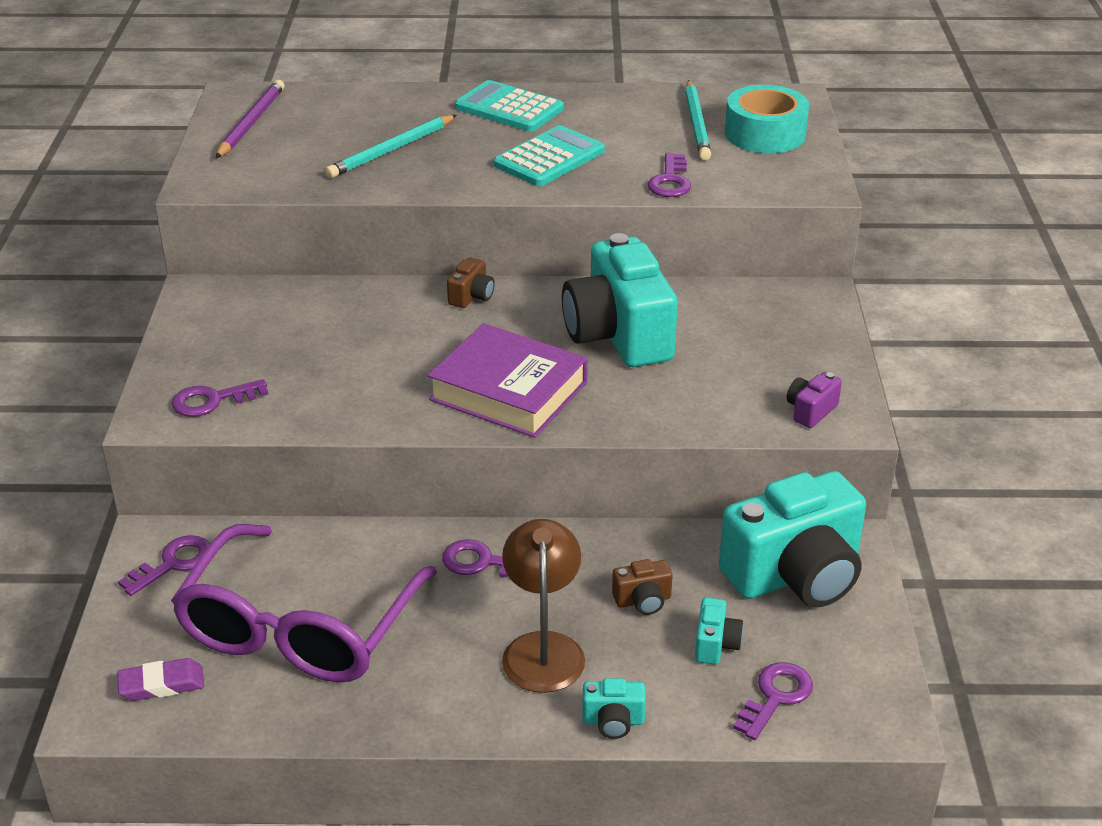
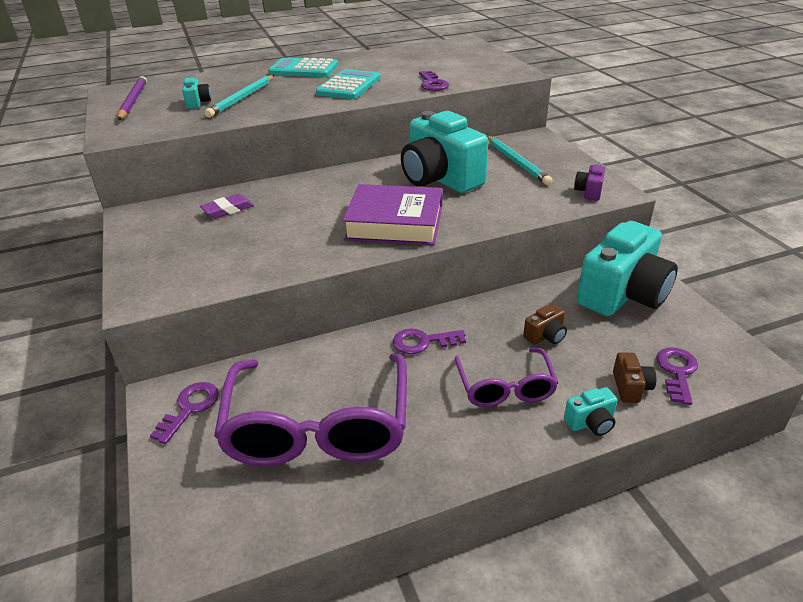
camera: 20 degrees left, 0 degrees up
purple eraser [117,658,204,701] -> purple eraser moved to [200,194,254,218]
purple key [172,379,268,417] -> none
brown camera [447,258,495,308] -> brown camera moved to [613,352,656,403]
brown lamp [502,519,585,693] -> purple glasses [454,348,558,407]
turquoise pencil [685,80,711,160] -> turquoise pencil moved to [487,136,552,185]
turquoise camera [695,597,744,664] -> turquoise camera moved to [182,77,211,109]
turquoise tape [725,85,809,153] -> none

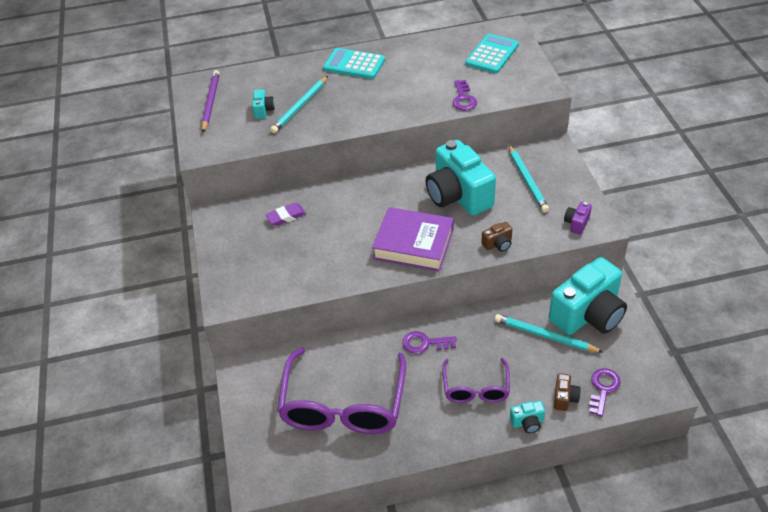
camera: 10 degrees right, 10 degrees up
purple key [150,382,219,444] -> none
turquoise calculator [316,69,380,99] -> turquoise calculator moved to [465,34,519,73]
brown camera [523,304,567,345] -> brown camera moved to [481,222,512,252]
none -> turquoise pencil [495,314,603,352]

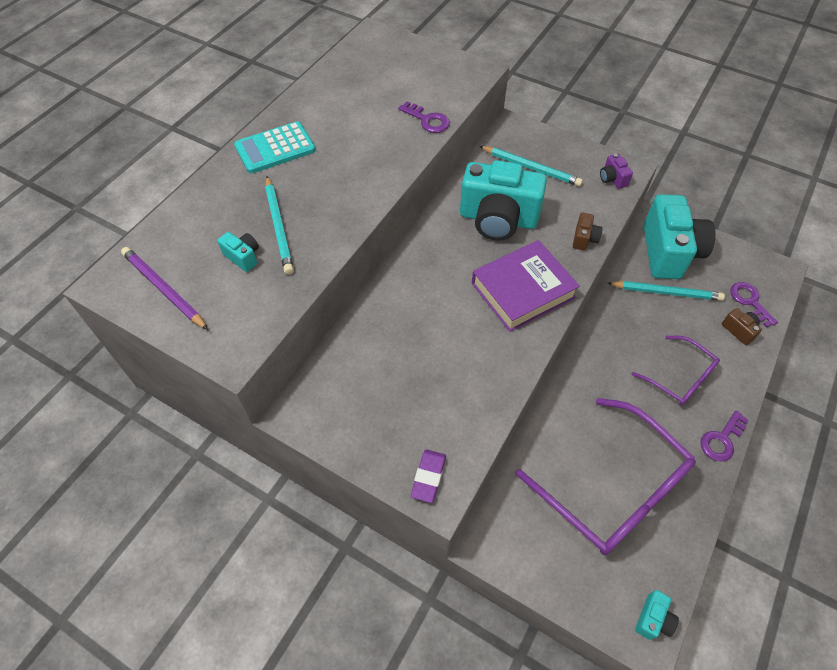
camera: 50 degrees left, 10 degrees up
purple eraser [265,203,306,226] -> purple eraser moved to [411,450,446,503]
purple key [402,331,457,354] -> purple key moved to [700,411,749,462]
turquoise calculator [465,34,519,73] -> none
turquoise pencil [495,314,603,352] -> turquoise pencil turned 150 degrees counterclockwise [607,281,725,301]
turquoise camera [510,401,545,433] -> turquoise camera moved to [635,590,679,640]

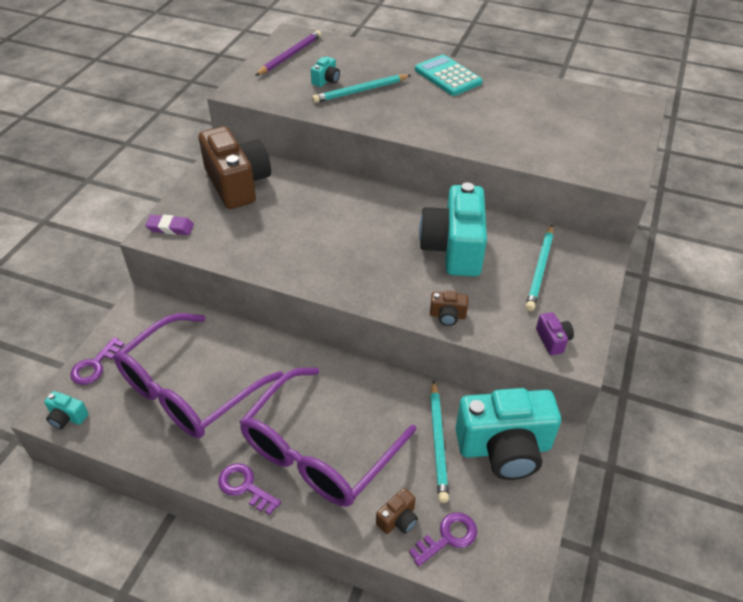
camera: 80 degrees right, 10 degrees down
purple key [398,101,450,133] -> purple key moved to [70,337,125,385]
purple book [472,240,580,332] -> none
purple camera [600,153,633,189] -> purple camera turned 105 degrees clockwise [536,312,574,355]
purple glasses [631,336,720,406] -> purple glasses [240,367,416,507], size x1.83
none -> brown camera [199,126,271,209]

